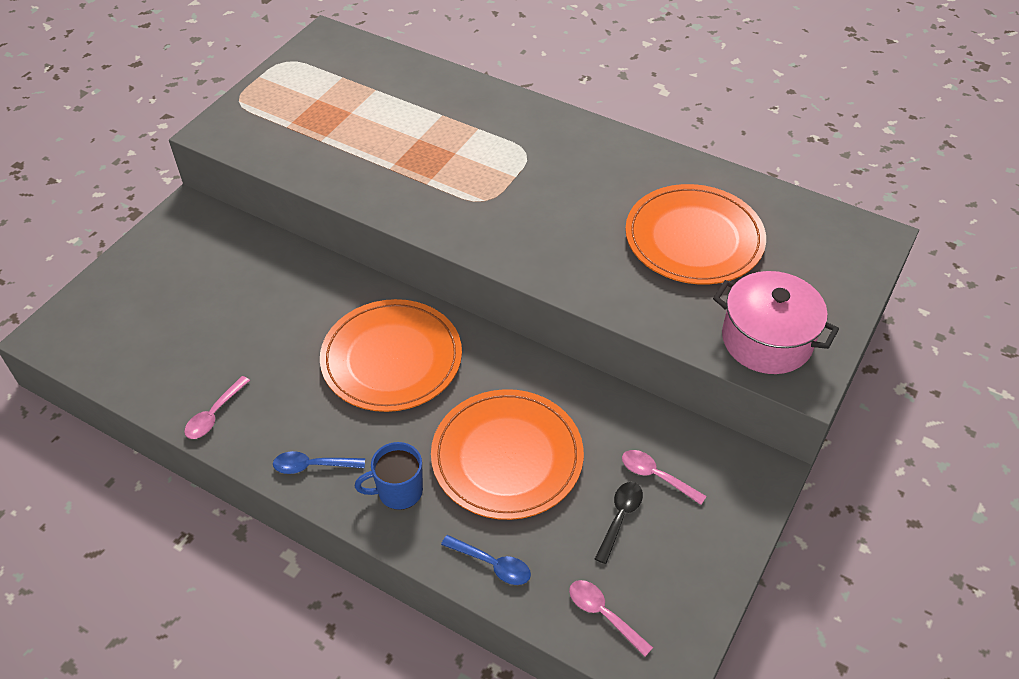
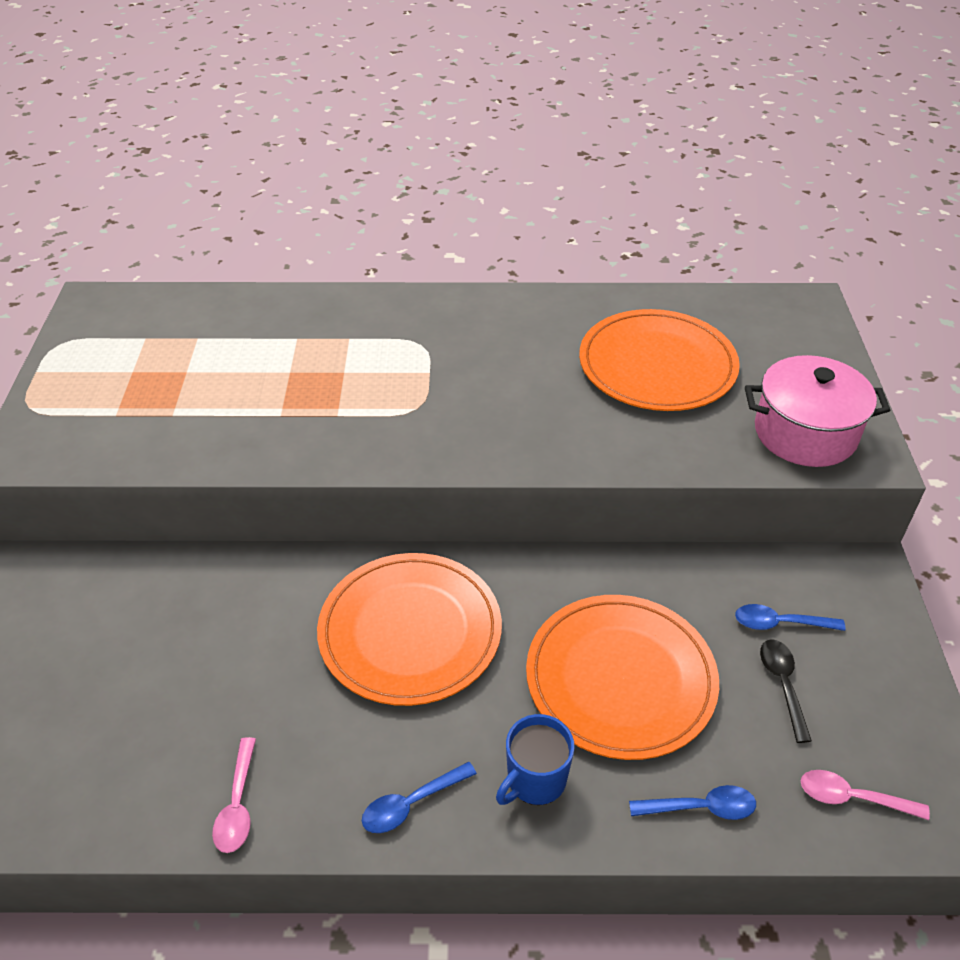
camera: 30 degrees left, 5 degrees down
pink spoon [622,450,707,505] -> blue spoon [735,604,845,631]

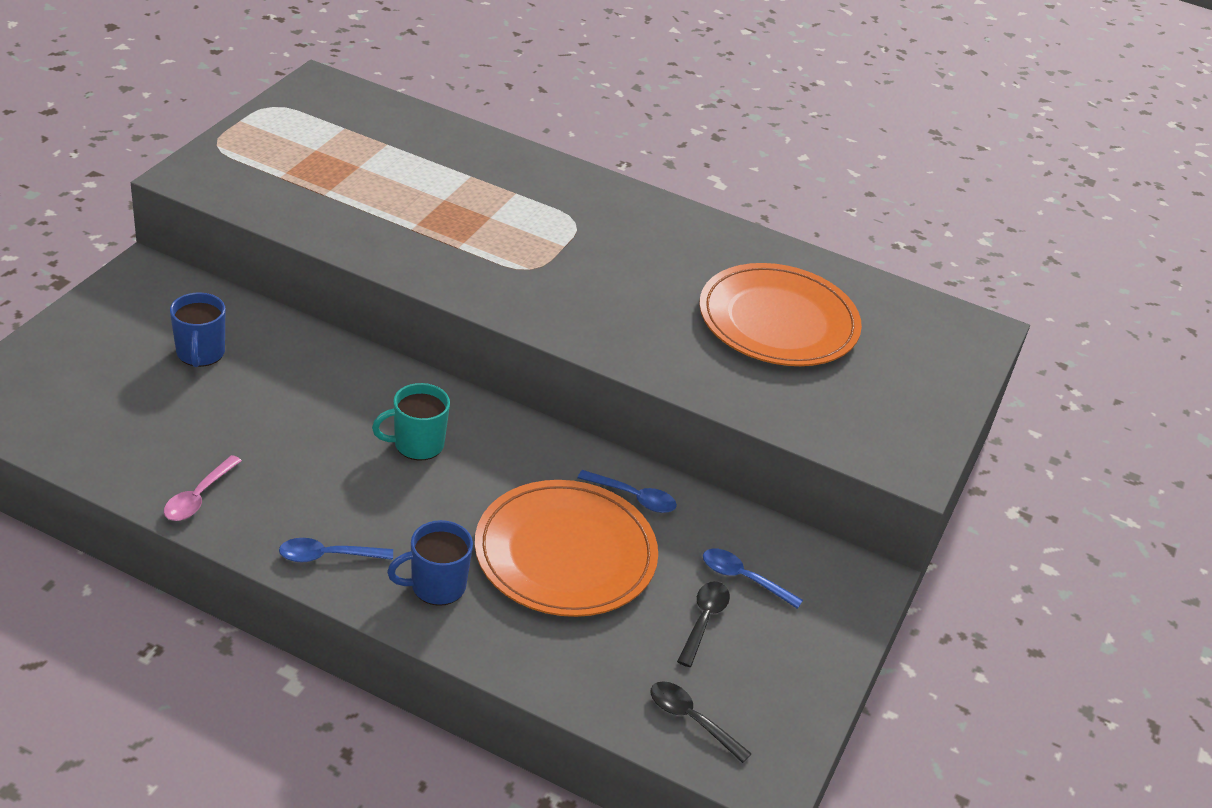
camera: 20 degrees right, 5 degrees down
orange plate [317,553,502,706] -> turquoise mug [372,383,450,460]
blue spoon [629,785,756,820] -> blue spoon moved to [578,470,677,513]
pink pot [745,355,890,467] -> none
pink spoon [801,770,930,820] -> black spoon [650,681,752,763]
none -> blue mug [170,292,225,367]

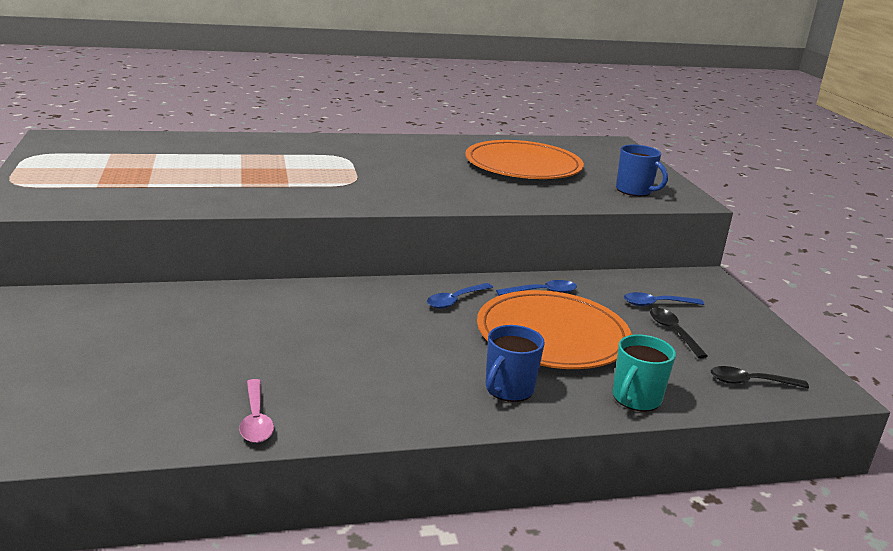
camera: 35 degrees left, 15 degrees down
blue mug [170,292,225,367] -> blue mug moved to [616,145,668,196]
blue spoon [279,538,393,563] -> blue spoon moved to [427,283,493,309]
turquoise mug [372,383,450,460] -> turquoise mug moved to [613,334,676,412]

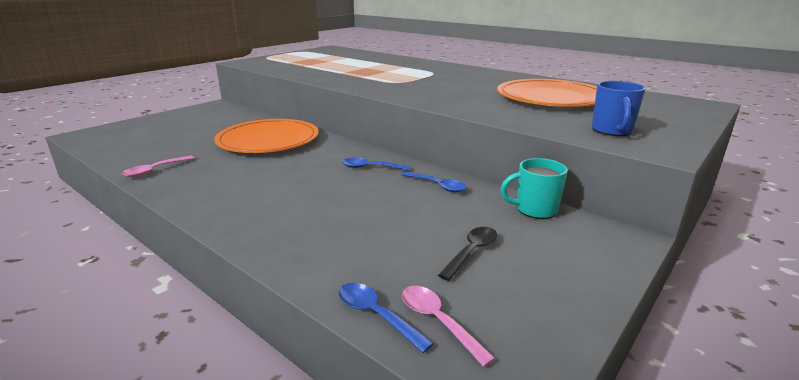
camera: 55 degrees right, 0 degrees up
orange plate [477,290,632,369] -> orange plate moved to [214,119,319,153]
blue mug [486,325,545,402] -> none
turquoise mug [613,334,676,412] -> turquoise mug moved to [501,158,568,219]
blue spoon [624,292,704,306] -> blue spoon moved to [338,283,434,353]
black spoon [711,366,809,388] -> pink spoon [402,286,496,367]

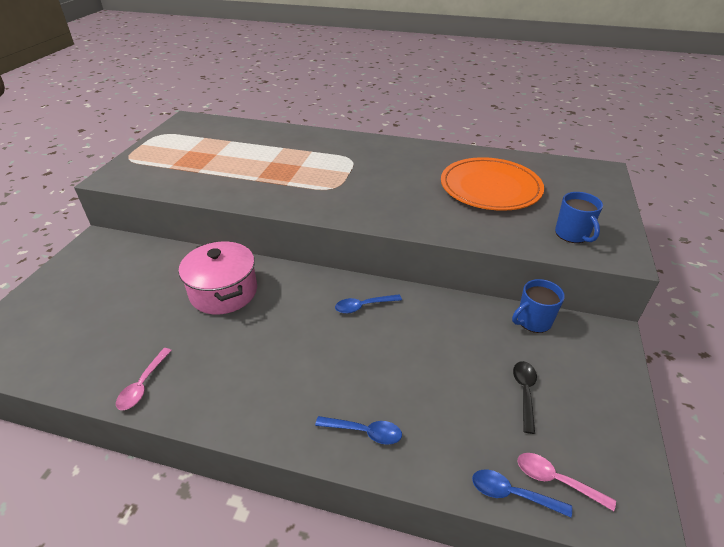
camera: 25 degrees left, 15 degrees up
orange plate [214,119,319,153] -> pink pot [179,241,257,314]
blue spoon [401,171,467,192] -> blue spoon moved to [315,416,402,445]
turquoise mug [501,158,568,219] -> blue mug [512,279,565,333]

